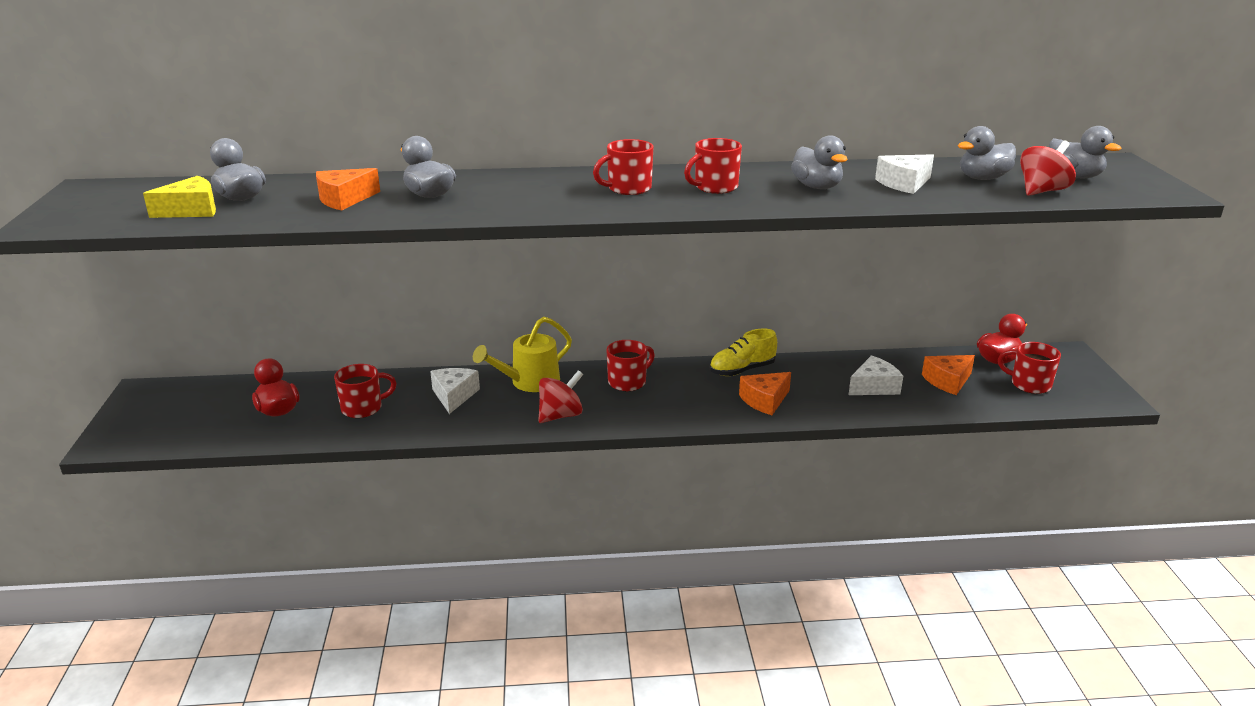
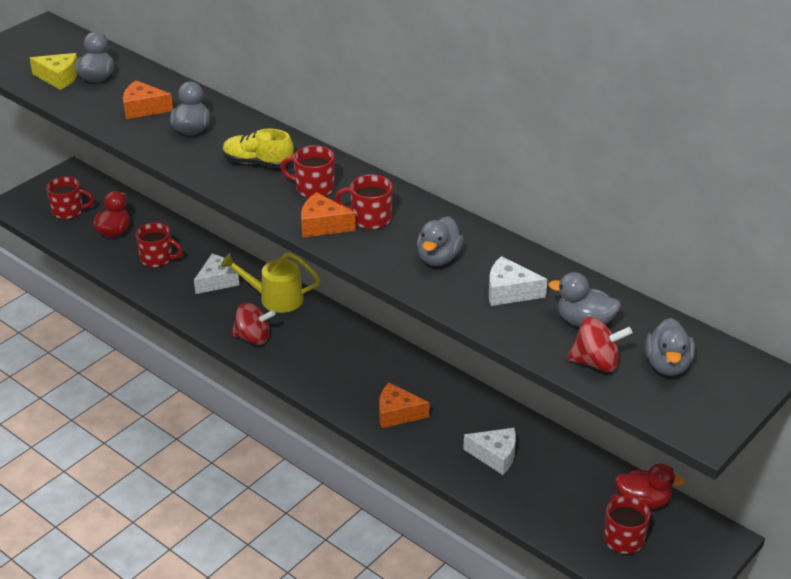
camera: 45 degrees right, 10 degrees up
red mug [606,340,655,391] -> red mug moved to [46,176,94,219]
yellow shoe [710,328,777,376] -> yellow shoe moved to [223,129,294,168]
orange cheese [922,355,975,395] -> orange cheese moved to [301,192,356,238]

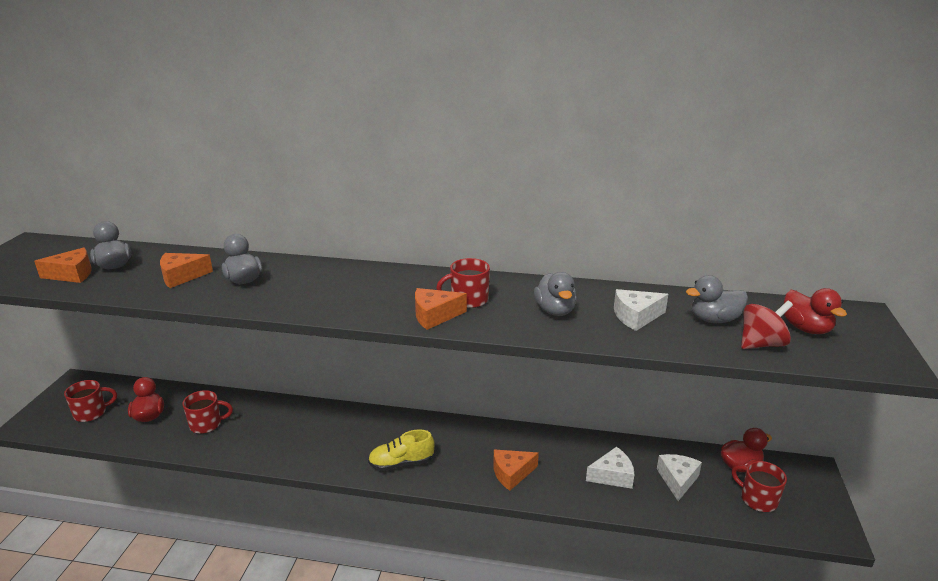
camera: 30 degrees left, 10 degrees down
yellow cheese [30,53,78,90] -> orange cheese [34,247,91,283]
white cheese [194,254,239,294] -> white cheese moved to [657,454,702,501]
yellow watering can [221,253,320,313] -> none
yellow shoe [223,129,294,168] -> yellow shoe moved to [368,429,434,471]
red spinning top [231,303,275,345] -> none
red mug [280,145,334,198] -> none
grey duck [645,318,695,376] -> red duck [784,288,847,334]

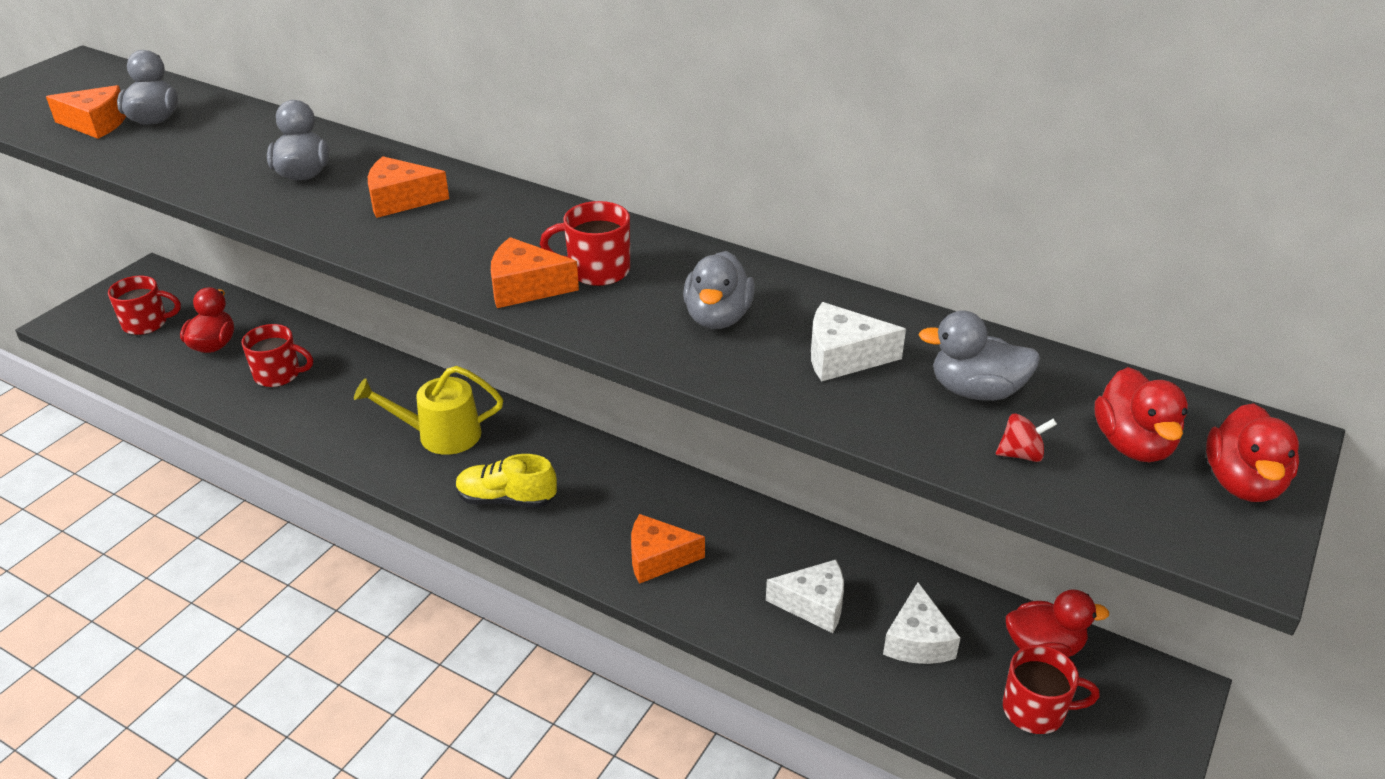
camera: 20 degrees right, 10 degrees up
orange cheese [160,253,213,288] -> orange cheese moved to [368,156,449,218]
white cheese [657,454,702,501] -> white cheese turned 150 degrees clockwise [883,582,960,664]
red mug [732,461,787,512] -> red mug turned 120 degrees clockwise [1003,645,1100,734]
red spinning top [741,301,793,349] -> red spinning top [996,413,1057,462], size x0.55
none -> yellow watering can [354,366,503,455]
none -> red duck [1206,403,1299,502]

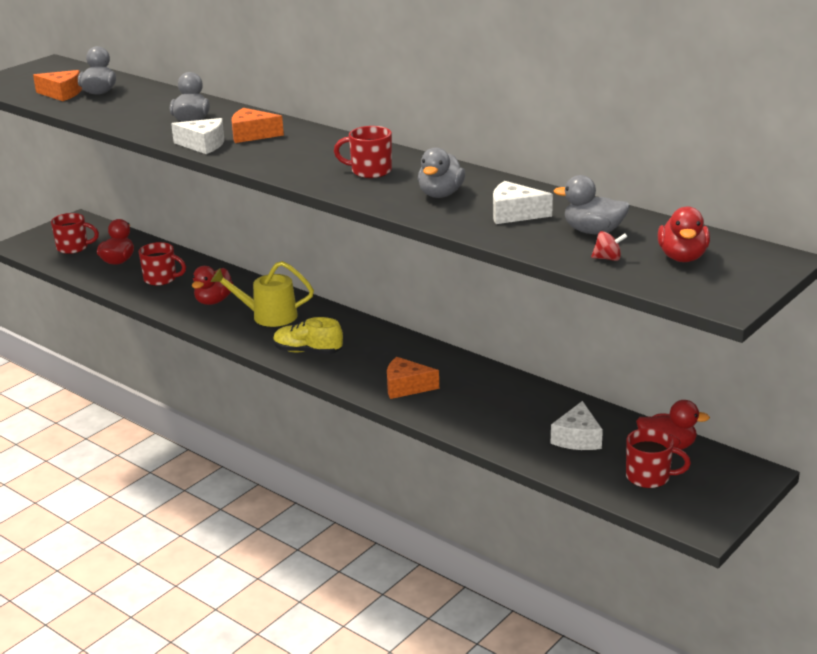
camera: 10 degrees right, 10 degrees down
orange cheese [491,237,579,308] -> none
white cheese [766,560,844,633] -> white cheese moved to [171,118,224,154]
red duck [1206,403,1299,502] -> red duck moved to [192,266,234,305]

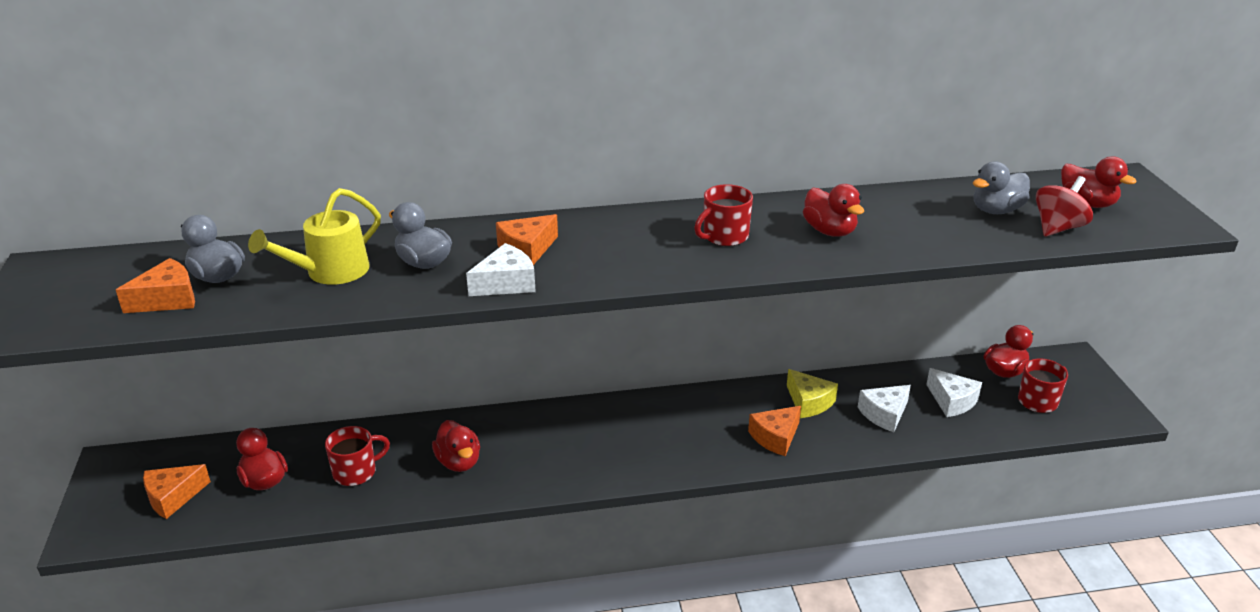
camera: 50 degrees left, 5 degrees up
red mug [51,213,99,254] -> orange cheese [143,464,211,519]
yellow watering can [211,261,314,327] -> yellow watering can moved to [248,188,381,285]
yellow shoe [273,317,343,355] -> none
grey duck [418,147,465,198] -> red duck [803,184,864,237]
white cheese [493,181,553,224] -> white cheese moved to [858,385,911,432]
red spinning top [591,231,627,261] -> red spinning top [1036,176,1093,236], size x1.82
none -> yellow cheese [787,369,838,418]

